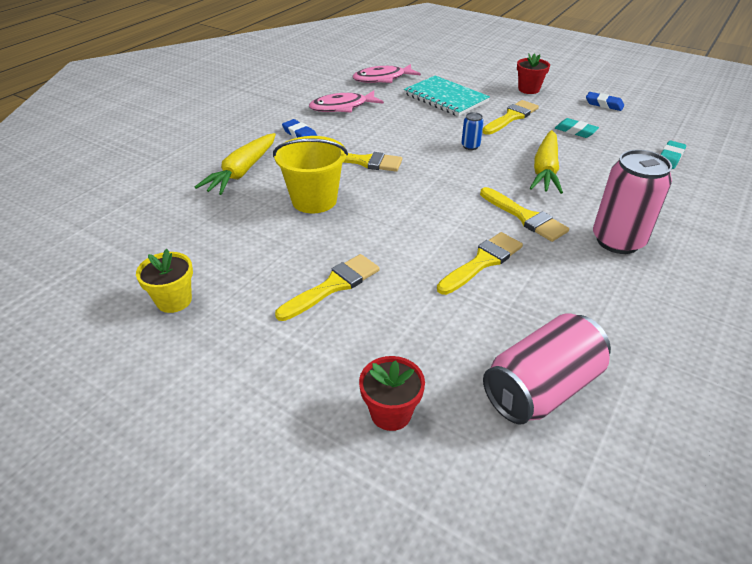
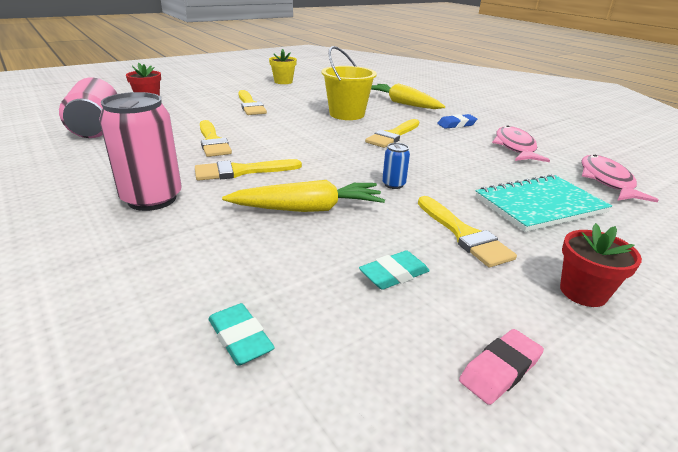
camera: 110 degrees right, 10 degrees down
yellow carrot [530,130,563,194] -> yellow carrot turned 135 degrees clockwise [222,180,385,212]
blue eraser [586,92,624,111] -> pink eraser [459,329,544,405]

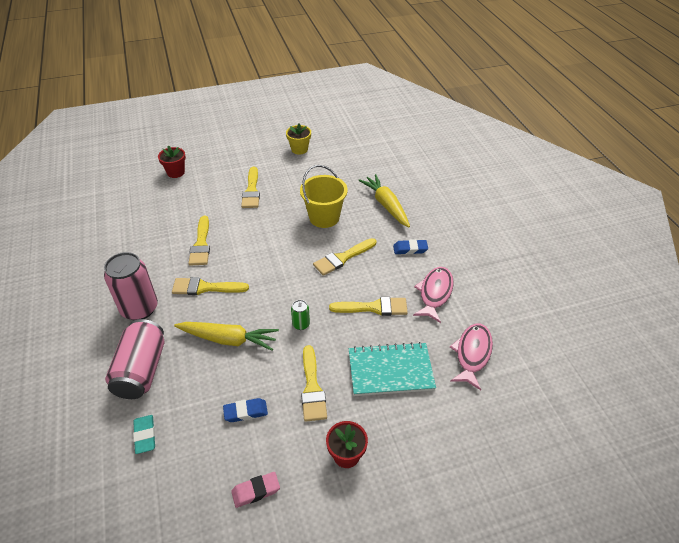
camera: 20 degrees right, 15 degrees up
pink can [59,77,117,138] -> pink can moved to [105,319,164,399]
turquoise eraser [359,251,430,290] -> blue eraser [223,398,268,422]
blue can [382,143,410,189] -> green can [291,300,310,330]
none -> yellow brush [329,297,408,316]

